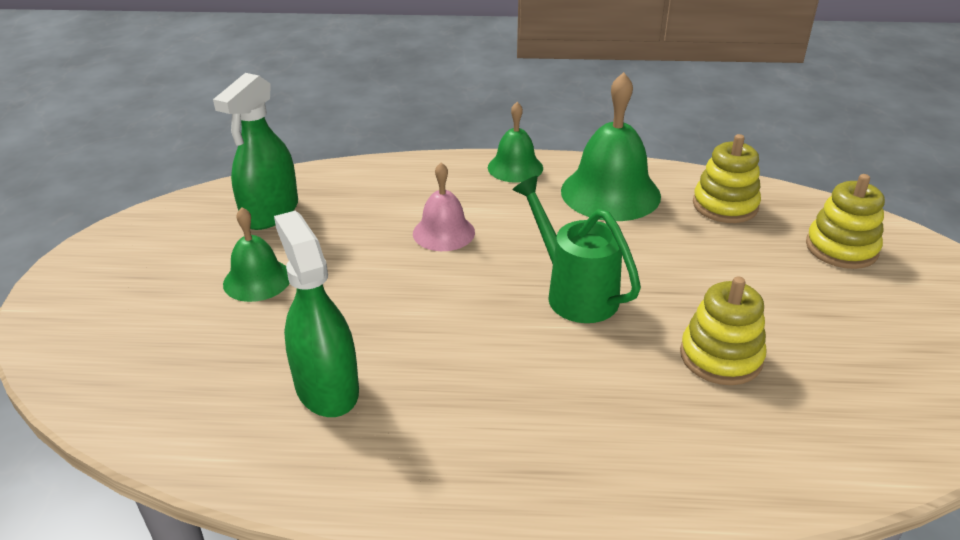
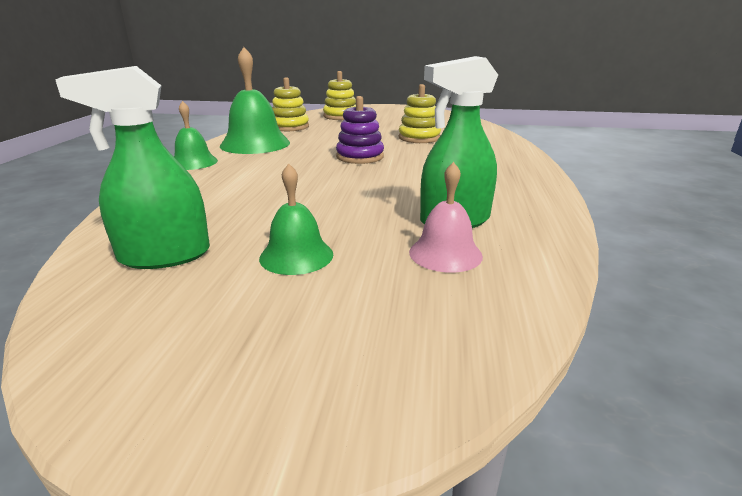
camera: 85 degrees left, 10 degrees down
green spray bottle [213,73,298,230] -> green spray bottle turned 135 degrees clockwise [55,66,210,269]
pink bell [413,162,475,251] -> pink bell moved to [409,162,483,273]
green watering can [512,176,641,323] -> purple stacking toy [336,96,384,164]

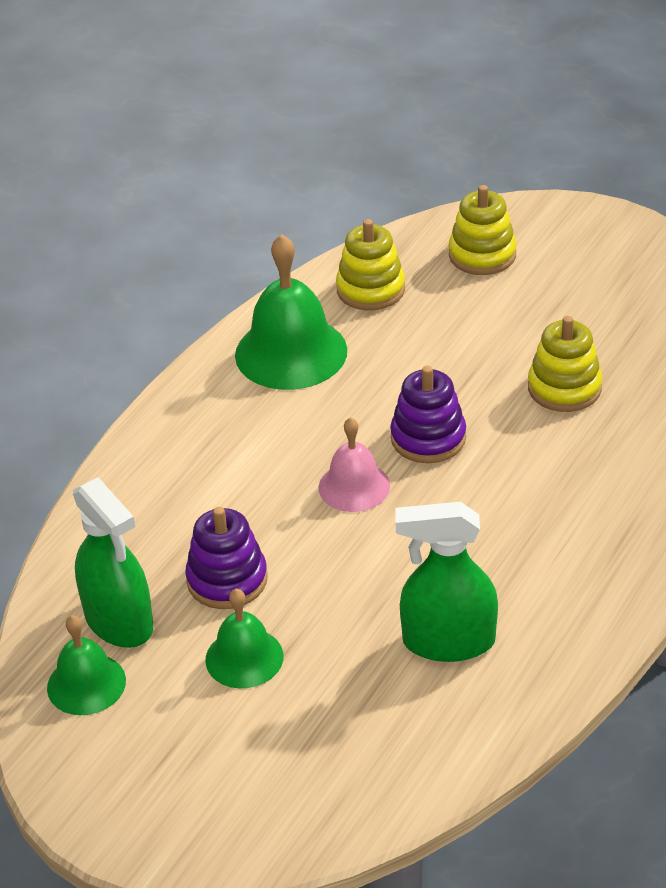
camera: 25 degrees right, 15 degrees up
green spray bottle [55,66,210,269] -> green spray bottle turned 135 degrees counterclockwise [73,477,153,648]
green bell [174,101,218,170] -> green bell moved to [47,615,126,715]
pink bell [409,162,483,273] -> pink bell moved to [319,417,390,512]
none -> purple stacking toy [185,507,268,609]

